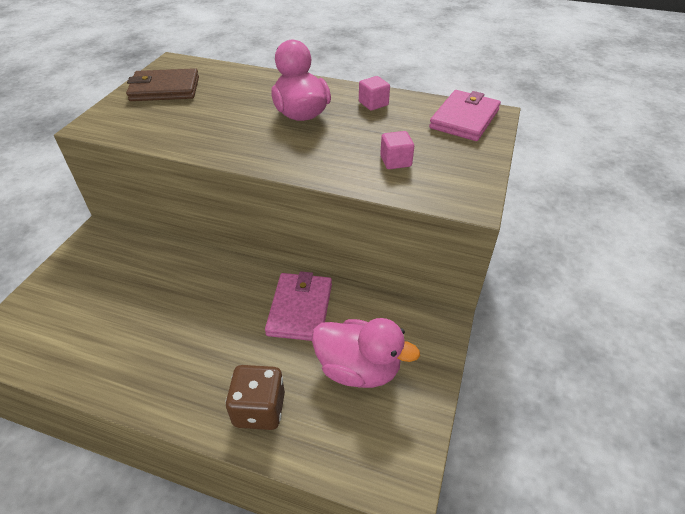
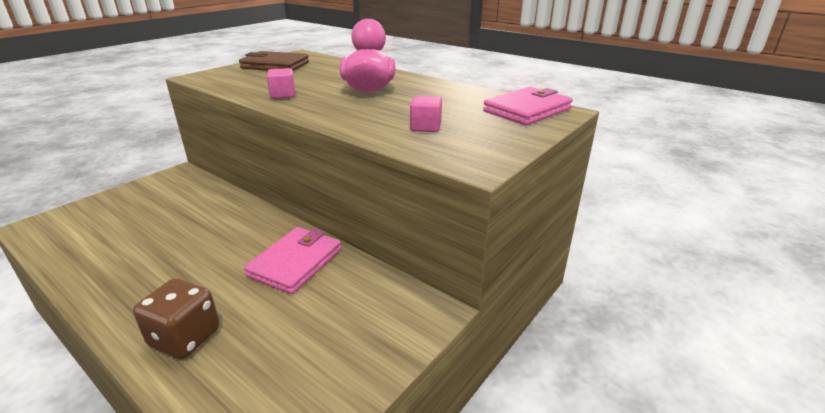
camera: 20 degrees right, 15 degrees down
pink duck [312,318,420,388] -> none
pink cube [359,76,390,111] -> pink cube moved to [267,68,295,99]

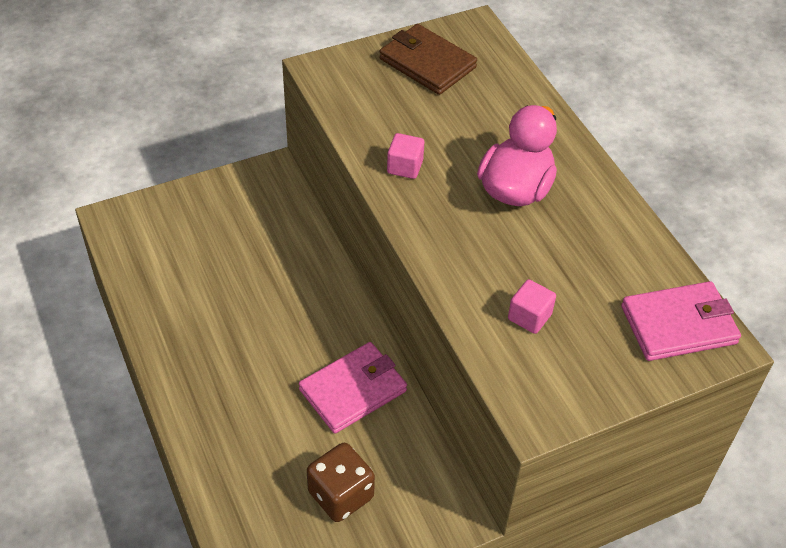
camera: 25 degrees right, 20 degrees up
brown dice [133,278,220,359] -> brown dice moved to [307,443,375,522]

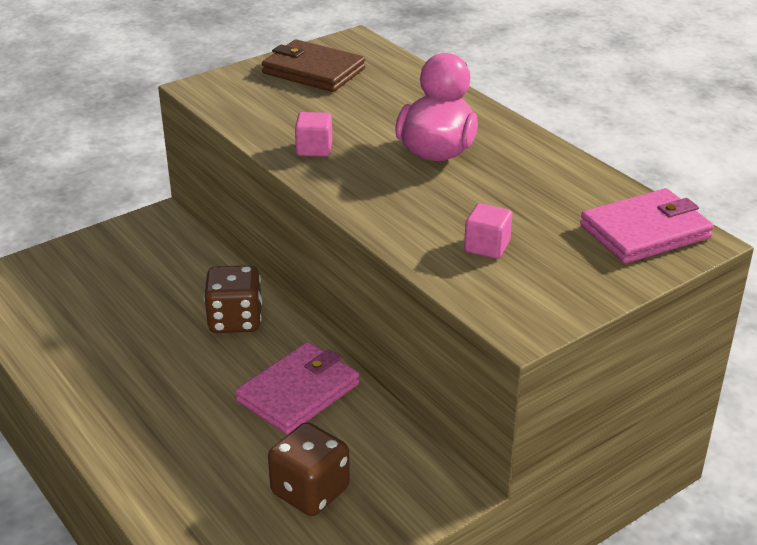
camera: 10 degrees left, 15 degrees down
none -> brown dice [204,265,262,333]

